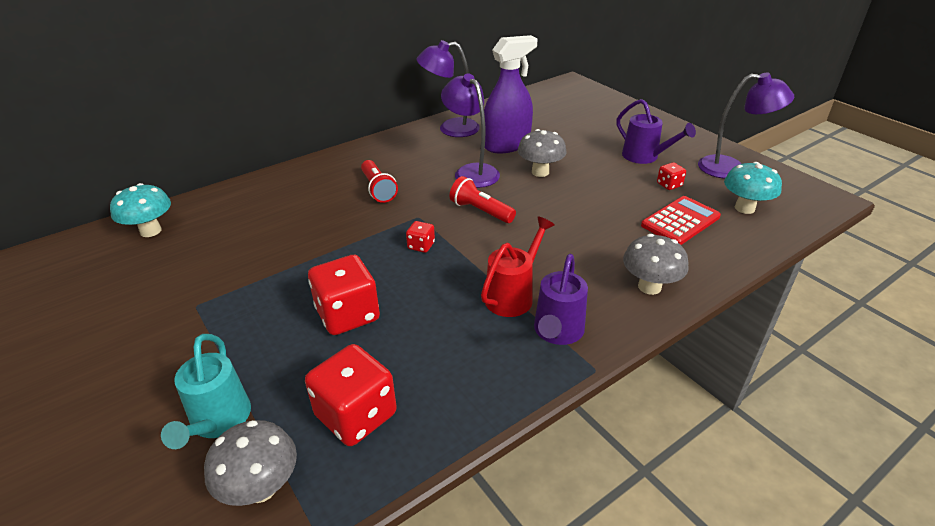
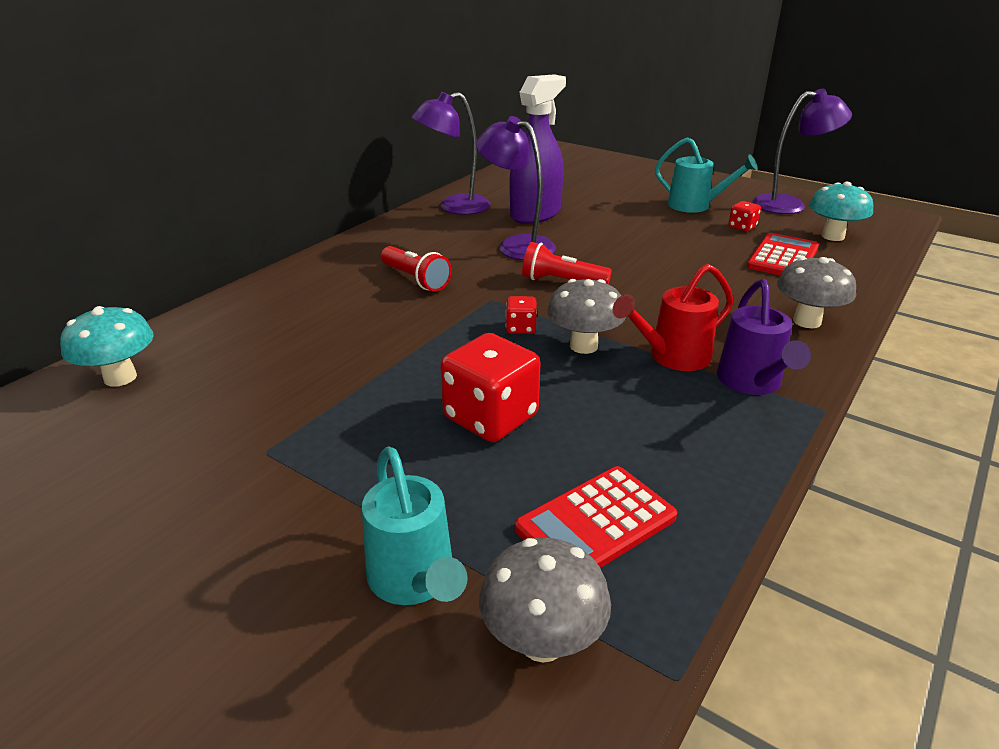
camera: 20 degrees left, 5 degrees down
red dice [305,344,397,446] -> red calculator [515,466,677,568]
red watering can [481,217,555,317] -> red watering can turned 135 degrees counterclockwise [613,264,734,371]
grey mushroom [518,129,567,177] -> grey mushroom moved to [547,279,626,354]
purple watering can [617,99,696,164] -> turquoise watering can [655,137,758,213]

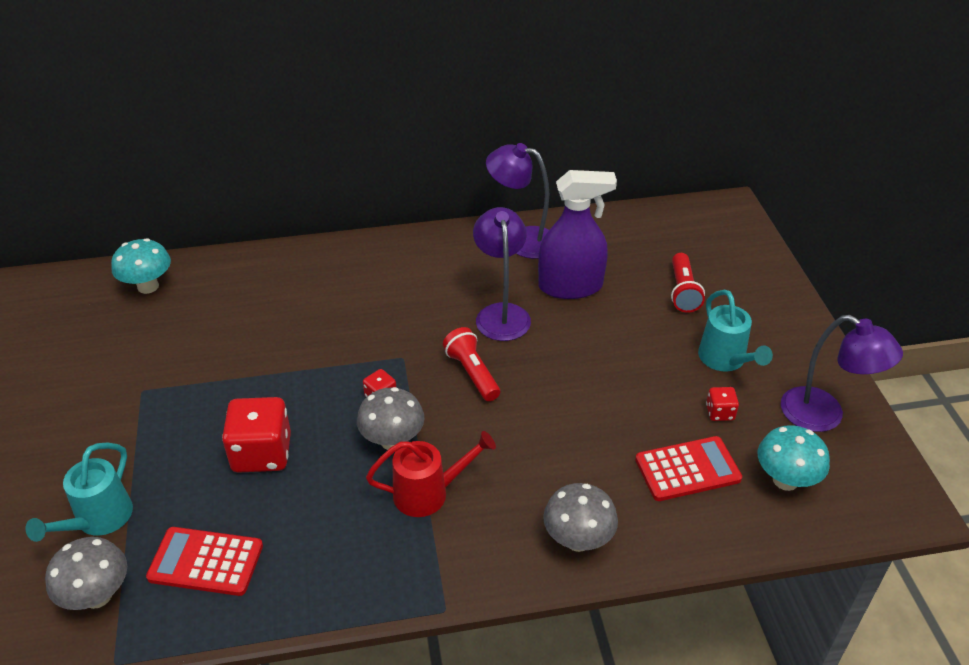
camera: 45 degrees right, 10 degrees up
red flashlight [381,246,452,291] -> red flashlight moved to [671,253,705,313]
red watering can [613,264,734,371] -> red watering can turned 150 degrees clockwise [366,431,496,517]
purple watering can [717,279,811,395] -> none

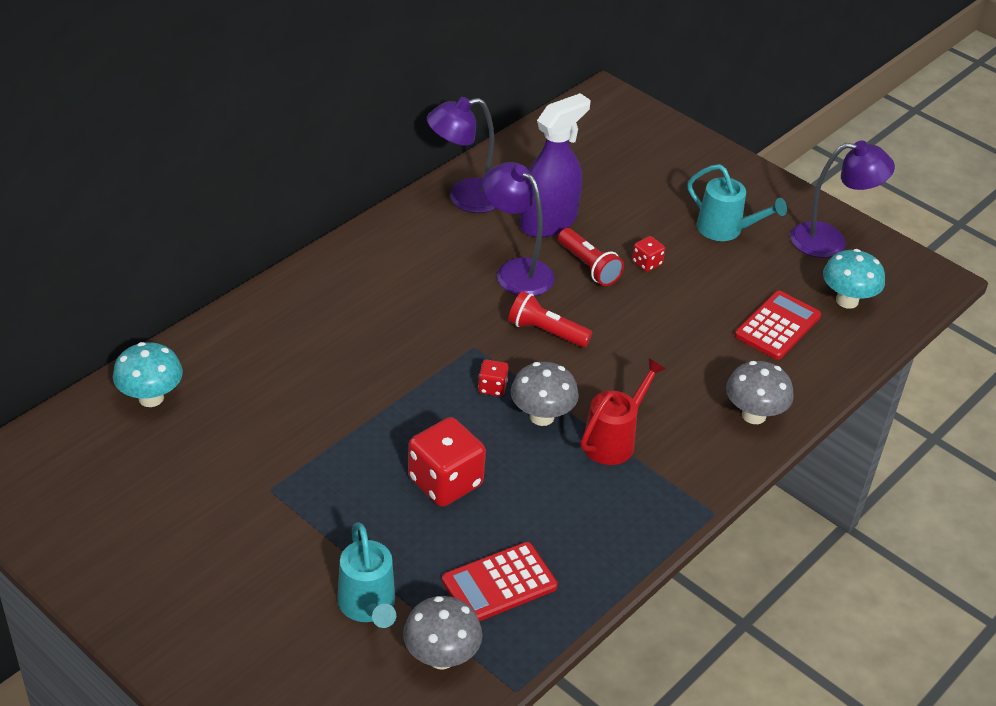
camera: 40 degrees left, 0 degrees up
red flashlight [671,253,705,313] -> red flashlight moved to [558,228,624,286]
red dice [706,387,739,421] -> red dice moved to [632,236,665,272]

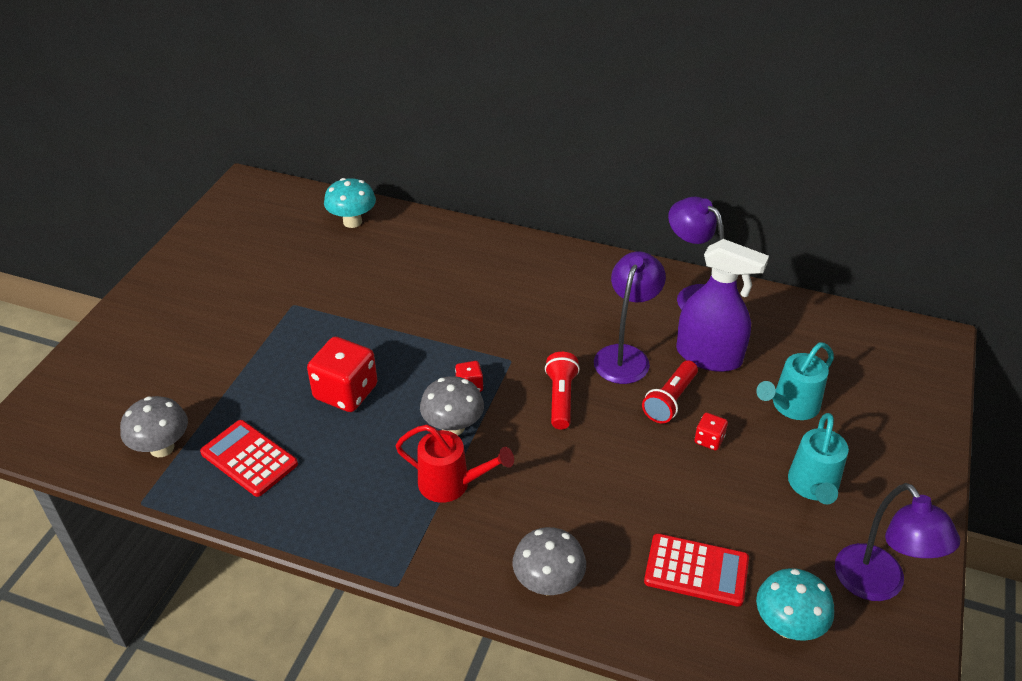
camera: 70 degrees right, 0 degrees up
turquoise watering can [337,522,396,628] -> turquoise watering can moved to [756,343,834,420]

